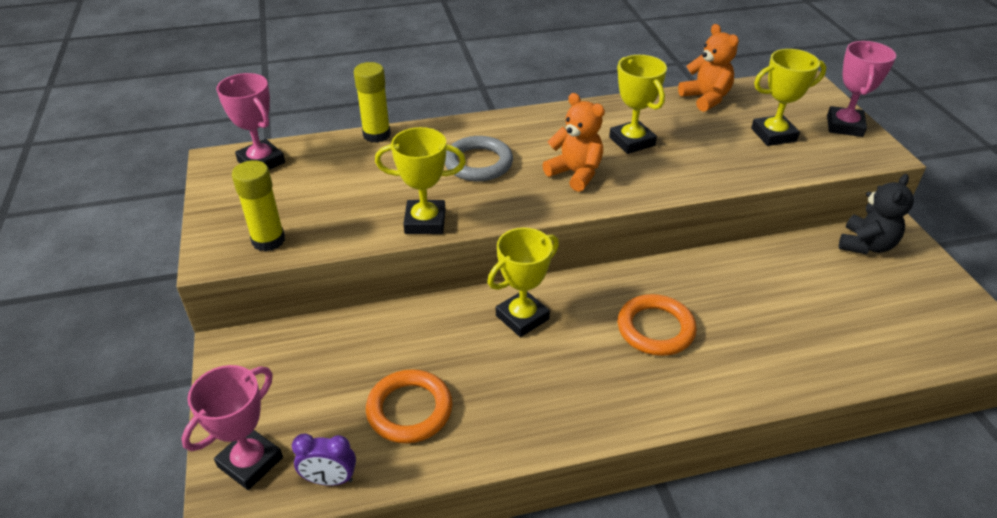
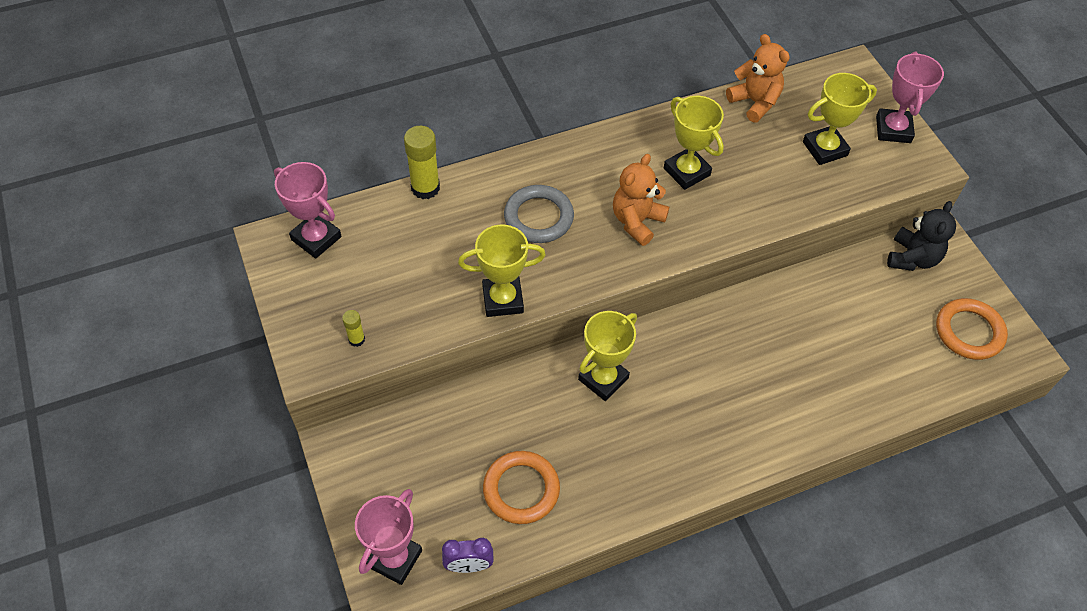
camera: 10 degrees left, 15 degrees up
yellow glue stick [232,160,285,252] -> yellow glue stick [342,310,365,347], size x0.52
orange teddy bear [542,93,605,192] -> orange teddy bear turned 90 degrees counterclockwise [613,154,669,246]
orange ring [618,294,697,356] -> orange ring moved to [936,298,1008,360]

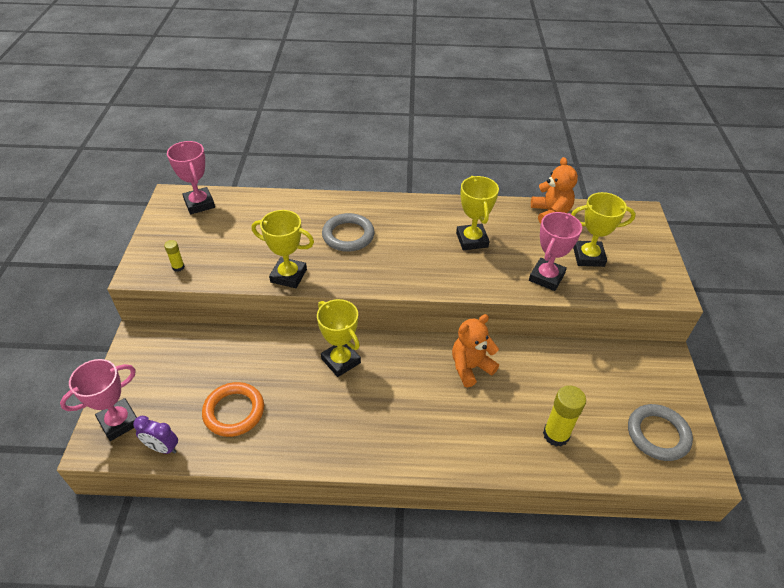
camera: 25 degrees right, 10 degrees down
yellow glue stick [404,126,440,199] -> yellow glue stick moved to [543,385,586,447]
yellow trophy [578,311,637,401] -> yellow trophy turned 75 degrees clockwise [317,299,361,377]
orange teddy bear [613,154,669,246] -> orange teddy bear moved to [452,314,499,388]
pink trophy [876,52,944,143] -> pink trophy moved to [529,212,582,291]
black teddy bear [887,201,956,271] -> none
orange ring [936,298,1008,360] -> grey ring [628,404,693,461]

